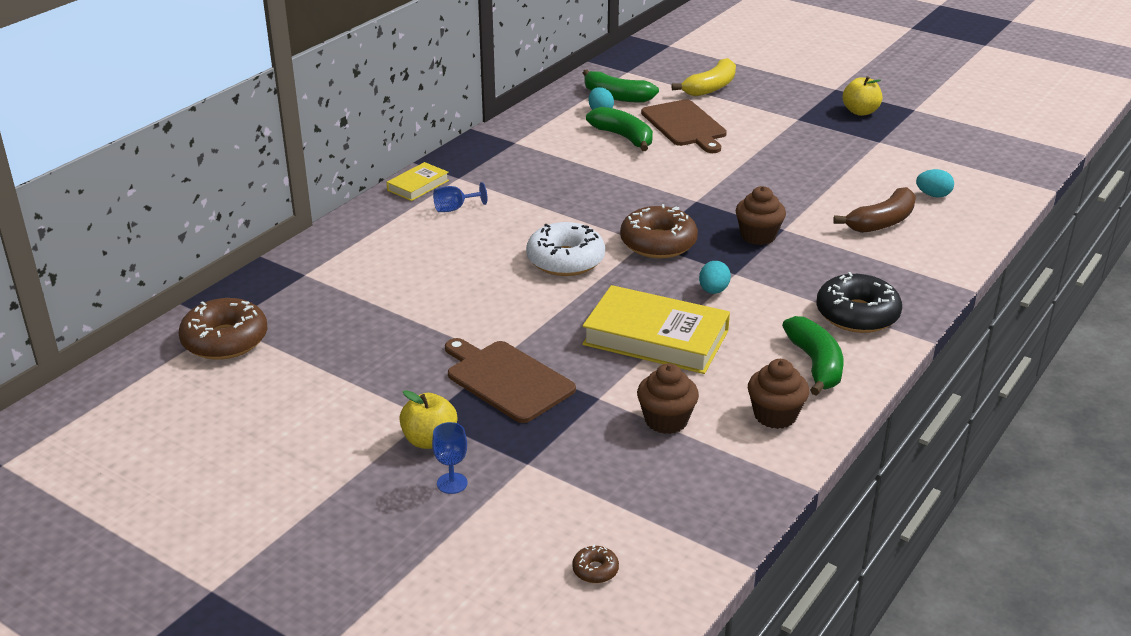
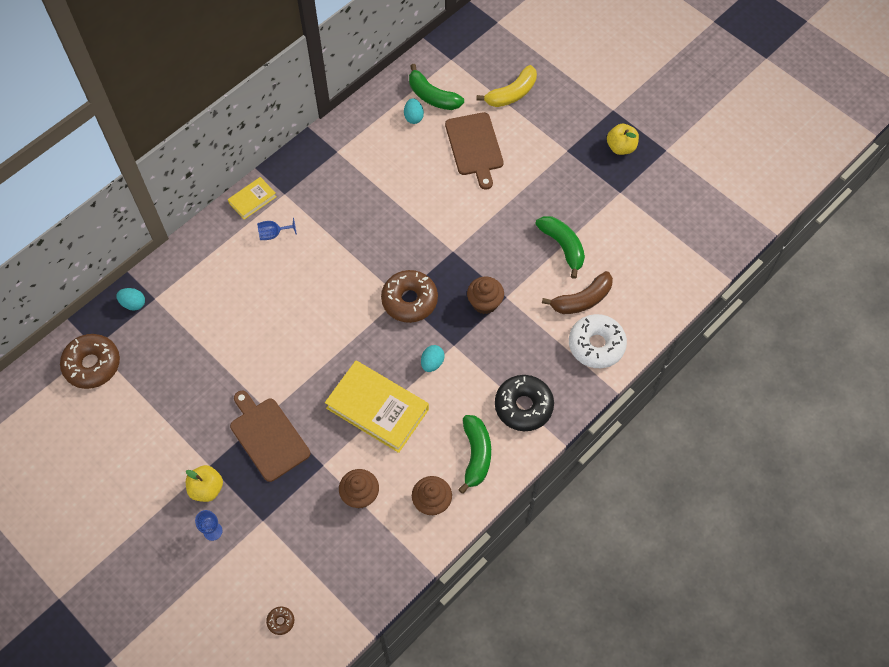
camera: 10 degrees right, 30 degrees up
white donut [526,222,605,276] -> white donut moved to [569,314,627,368]
green banana [586,107,653,151] -> green banana moved to [535,216,585,279]
turquoise egg [916,169,954,197] -> turquoise egg moved to [116,288,145,311]

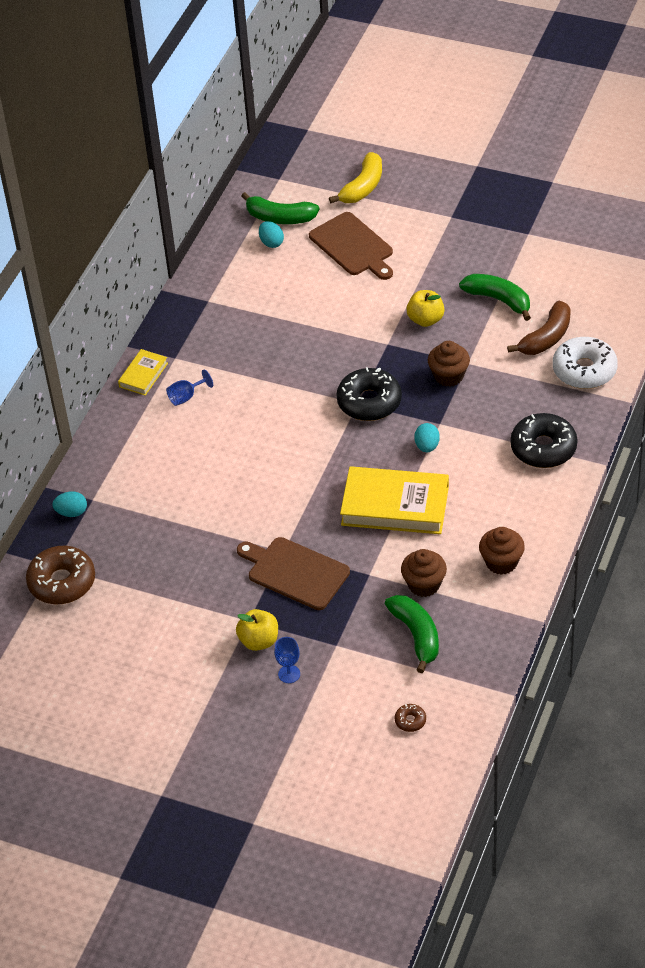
camera: 20 degrees left, 15 degrees down
brown donut [381,270,438,323] -> black donut [336,367,402,421]
green banana [458,415,491,494] -> green banana moved to [385,595,439,673]
yellow apple [607,124,639,155] -> yellow apple moved to [406,290,445,327]

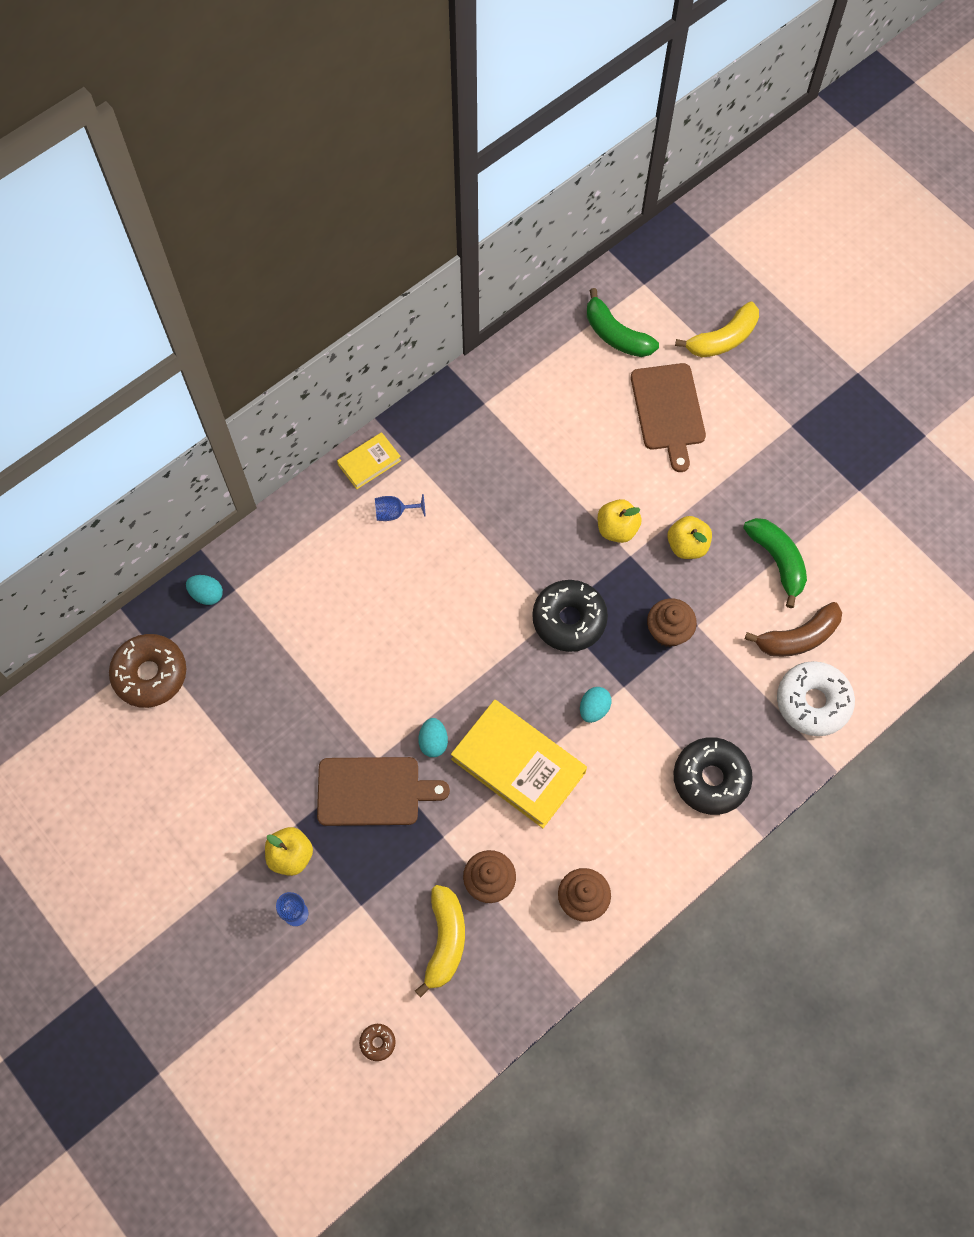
camera: 25 degrees right, 20 degrees up
brown cutting board [237,537,350,610] -> brown cutting board turned 120 degrees clockwise [317,757,450,826]
turquoise egg [259,221,284,248] -> turquoise egg moved to [418,718,448,757]
green banana [385,595,439,673] -> yellow banana [415,885,465,998]
none -> yellow apple [598,499,642,543]

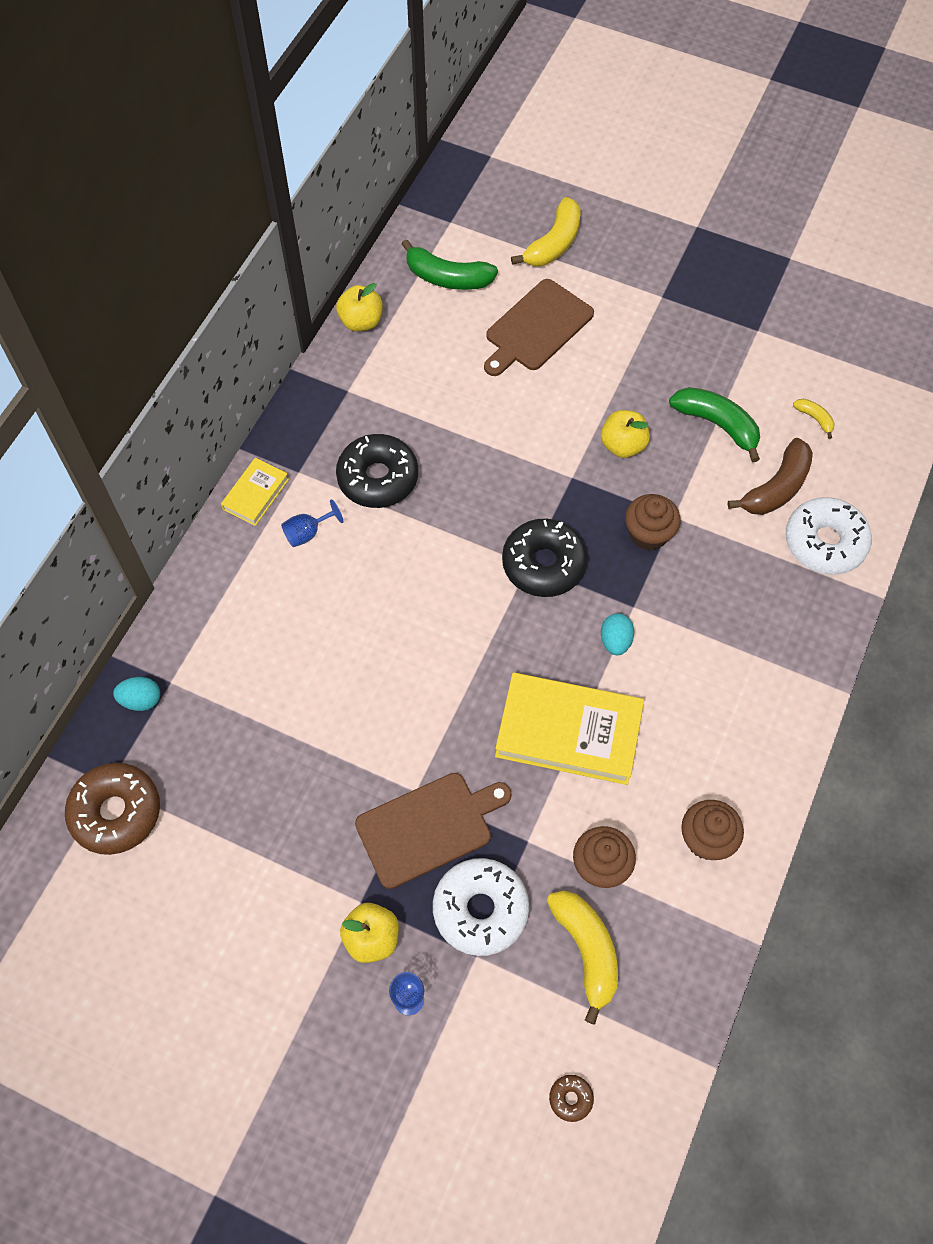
camera: 25 degrees left, 5 degrees down
turquoise egg [418,718,448,757] -> none
yellow apple [598,499,642,543] -> yellow apple moved to [336,283,383,331]
brown cutting board [631,363,706,472] -> brown cutting board turned 75 degrees clockwise [484,279,594,376]
black donut [673,737,753,815] -> black donut moved to [336,434,418,508]
none -> white donut [433,858,529,956]
none -> yellow banana [793,399,834,439]

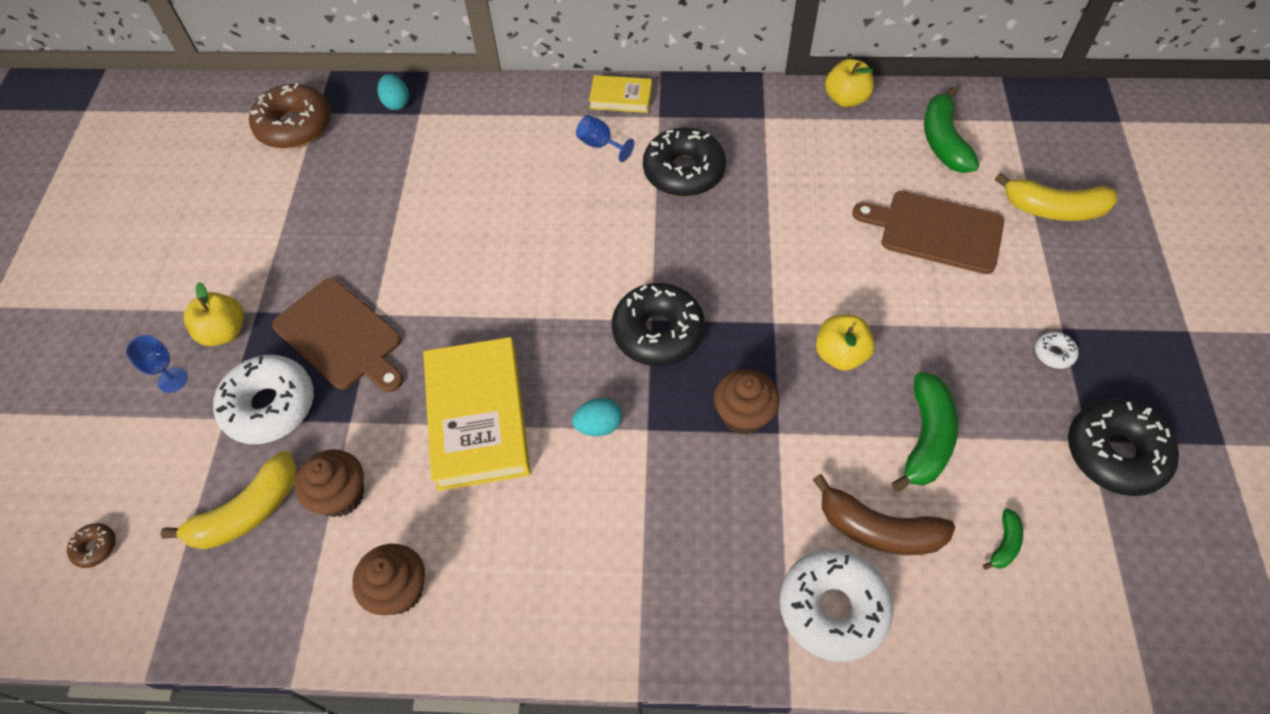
camera: 70 degrees right, 5 degrees down
yellow banana [793,399,834,439] -> green banana [983,508,1023,570]
none -> white donut [1035,332,1079,369]
none -> black donut [1068,399,1179,496]

